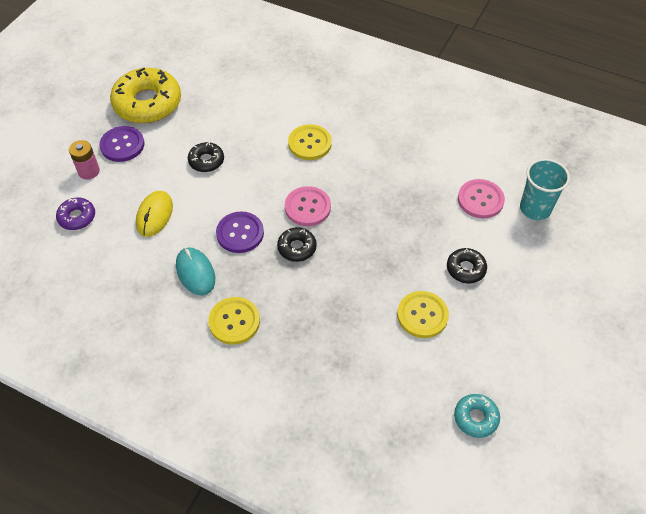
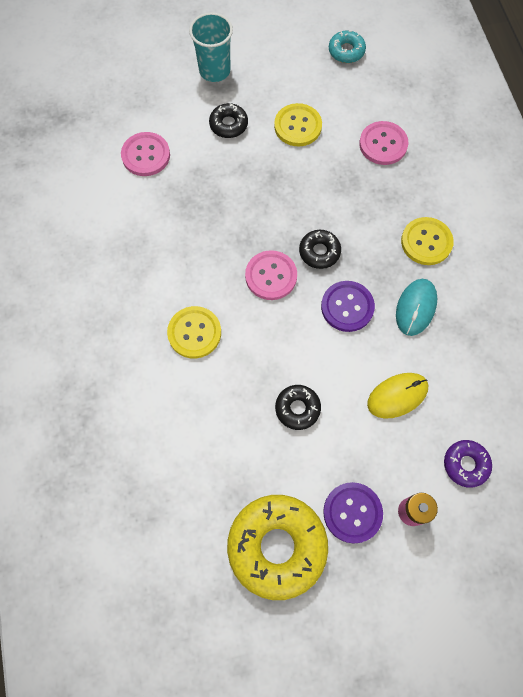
camera: 130 degrees left, 15 degrees up
turquoise cup [520,159,570,220] -> turquoise cup moved to [189,12,233,82]
none -> pink button [359,121,408,165]

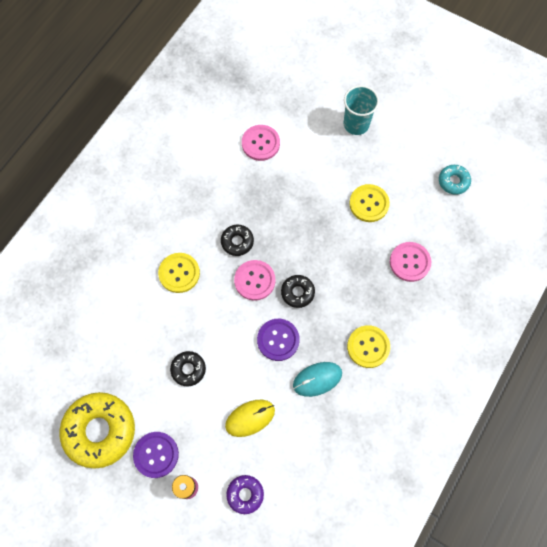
camera: 45 degrees right, 0 degrees up
black donut [209,103,248,138] -> black donut moved to [221,225,254,256]
yellow mouse [367,373,428,419] -> yellow mouse turned 45 degrees counterclockwise [225,400,275,437]

